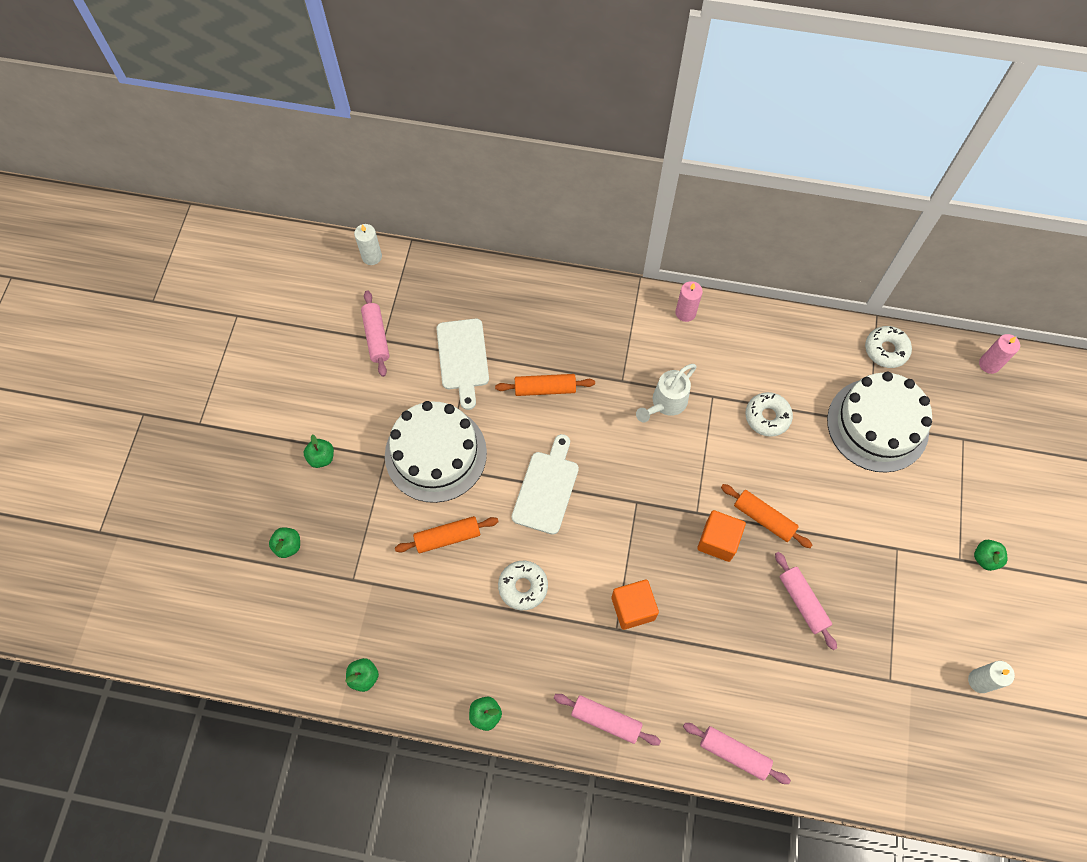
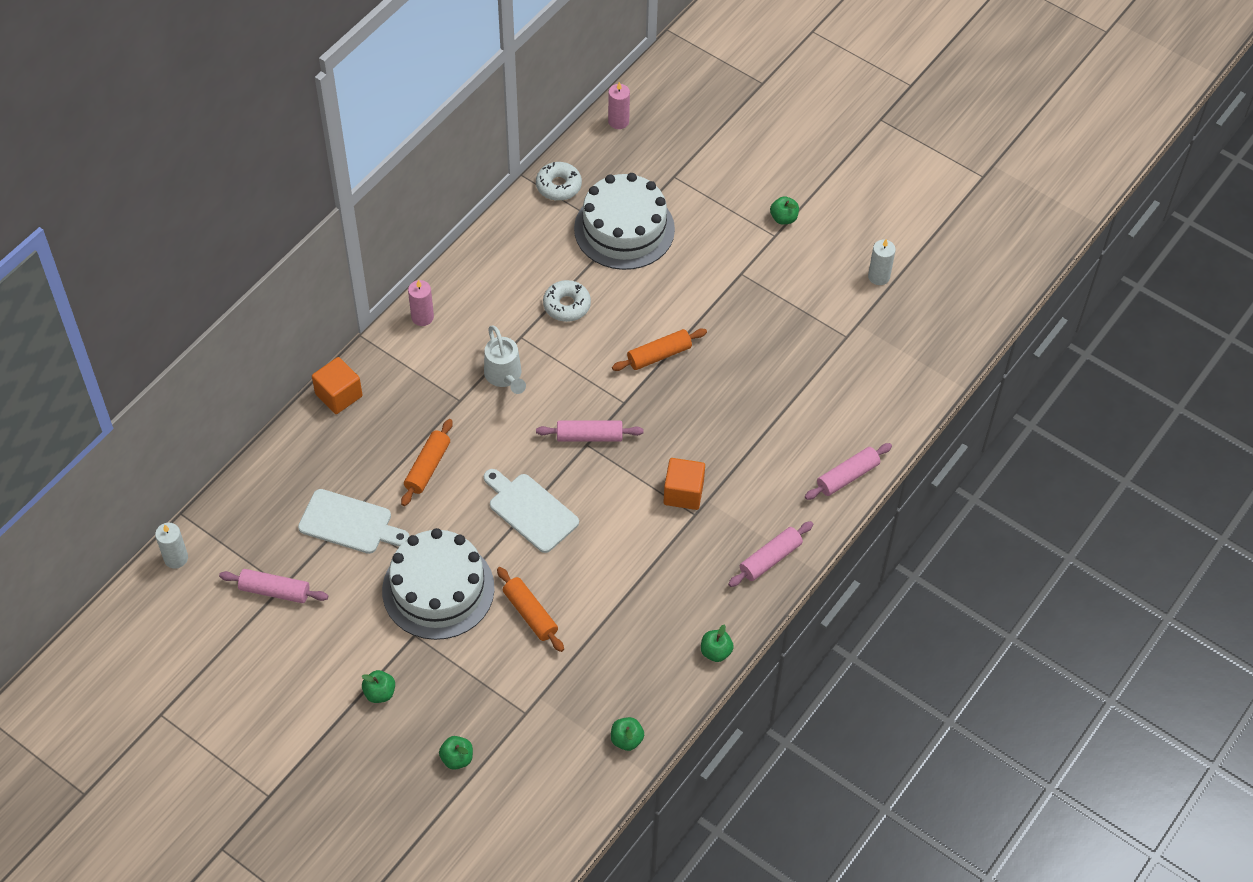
camera: 65 degrees left, 10 degrees down
orange rolling pin [395,516,499,553] -> orange rolling pin turned 45 degrees counterclockwise [497,567,564,652]
white donut [498,561,548,610] -> none
orange cube [697,510,746,562] -> orange cube moved to [312,357,363,414]
pink rolling pin [775,552,837,650] -> pink rolling pin moved to [536,420,644,442]

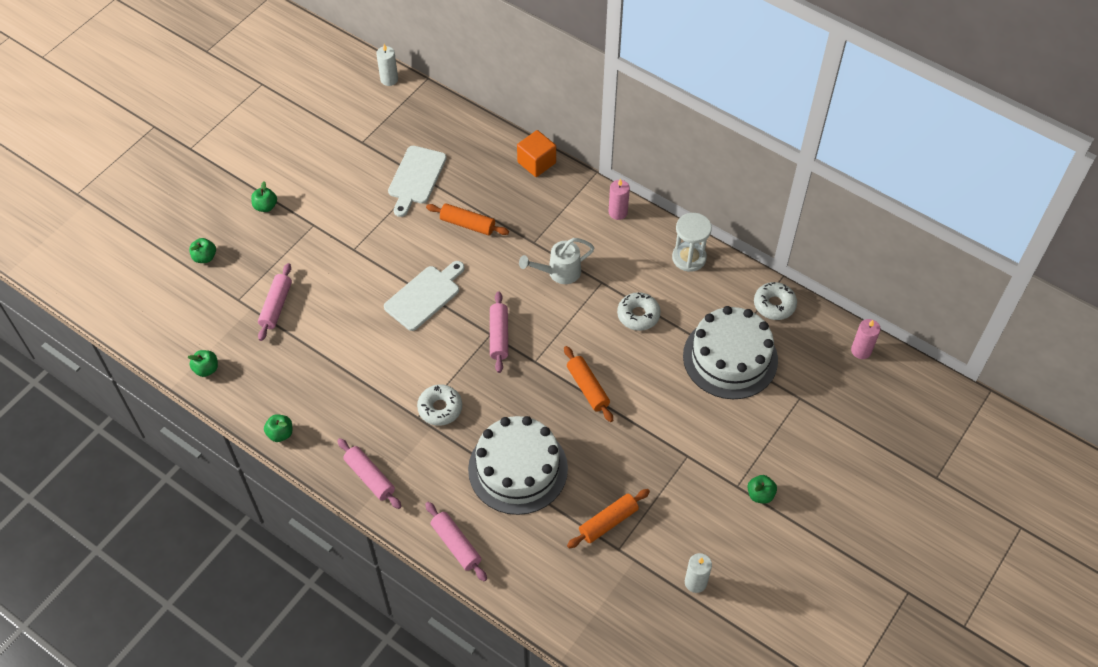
camera: 90 degrees right, 0 degrees up
pink rolling pin [219,569,328,603] -> pink rolling pin moved to [258,263,292,341]
white cake [382,528,495,640] -> white cake moved to [468,416,568,515]
orange rolling pin [497,567,564,652] -> orange rolling pin moved to [567,489,650,548]
orange cube [663,458,705,510] -> white donut [417,384,462,426]
none -> white hourglass [672,213,712,272]

